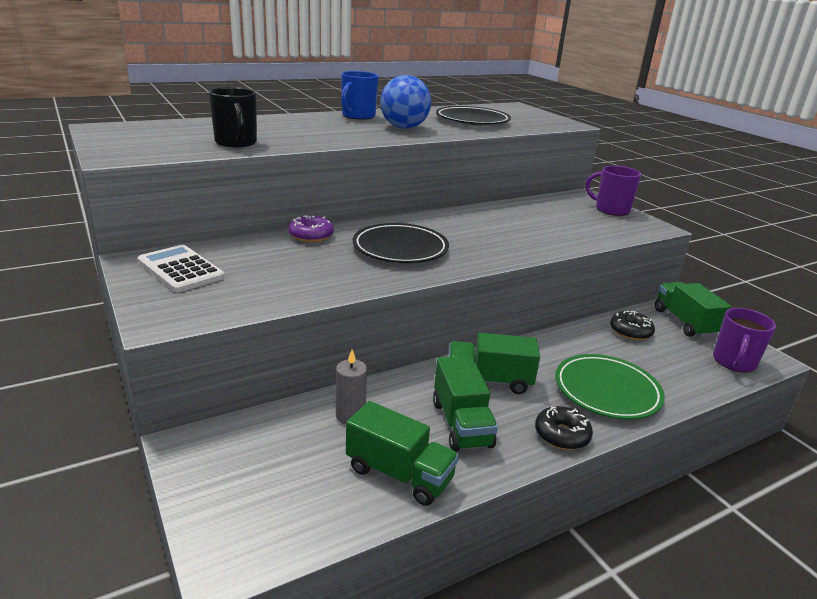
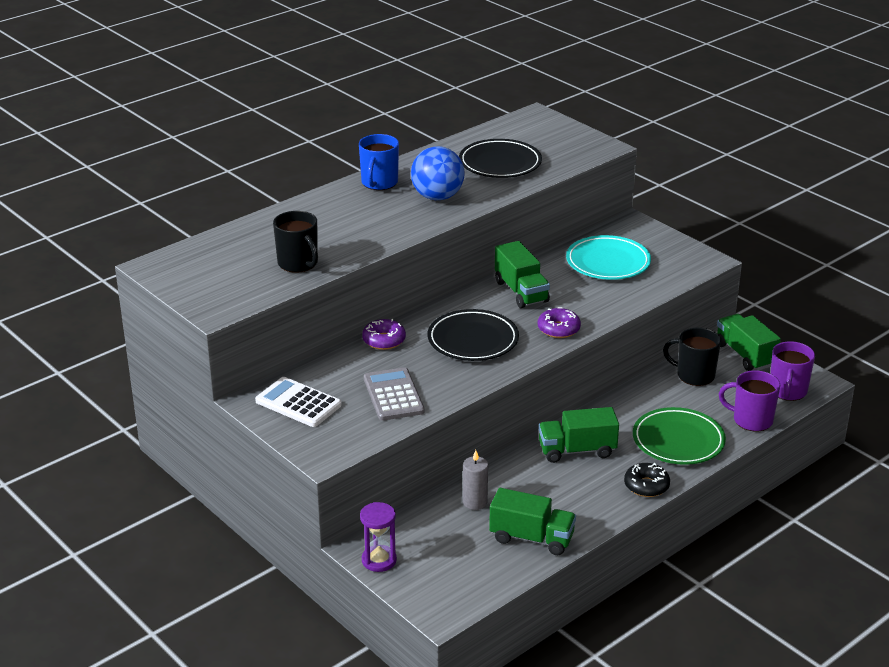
camera: 10 degrees left, 5 degrees up
green truck [433,355,498,452] -> green truck moved to [495,241,550,308]
purple mug [585,165,641,216] -> purple mug moved to [719,370,780,432]
black donut [610,311,655,340] -> black mug [663,328,721,386]
none -> purple hourglass [360,502,397,572]
none -> grey calculator [364,367,425,421]
none -> purple donut [538,307,581,338]
none -> turquoise plate [566,235,651,280]

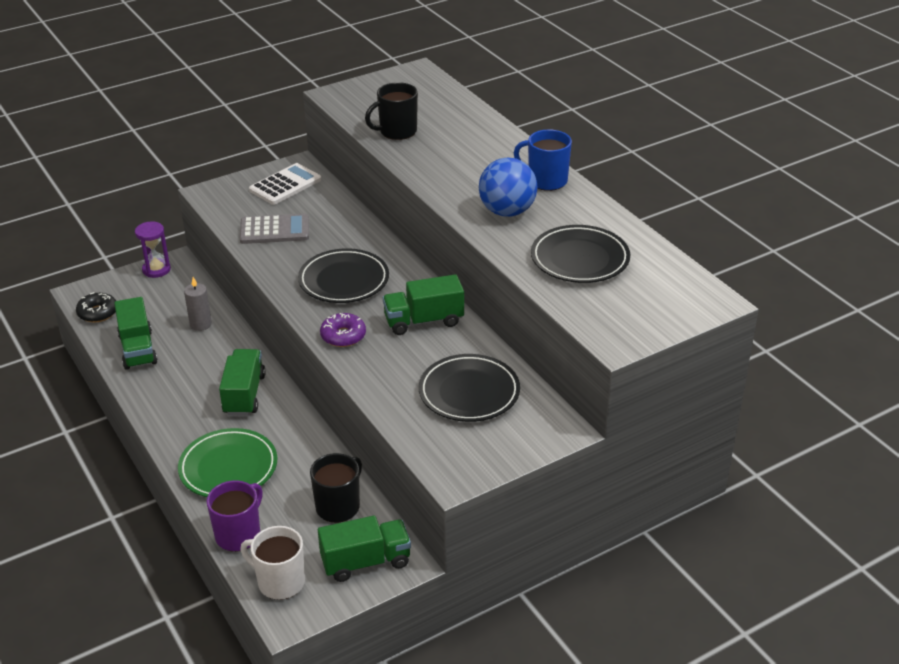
camera: 100 degrees right, 5 degrees up
purple donut [362,319,406,350] -> none
green truck [489,488,576,555] -> green truck turned 45 degrees counterclockwise [114,297,158,370]
turquoise plate [566,235,651,280] -> black plate [419,354,520,422]
black donut [624,463,670,497] -> black donut moved to [76,292,116,322]
purple mug [770,341,815,401] -> white mug [240,526,305,600]

